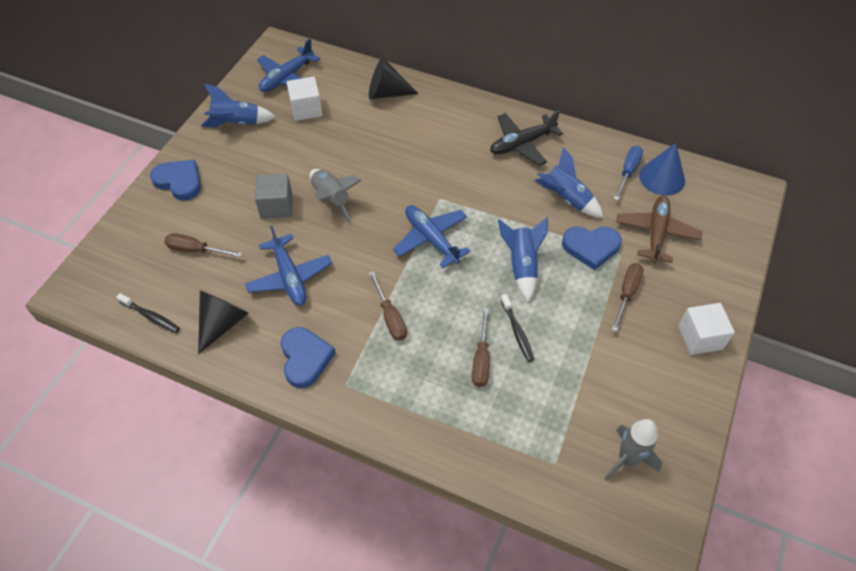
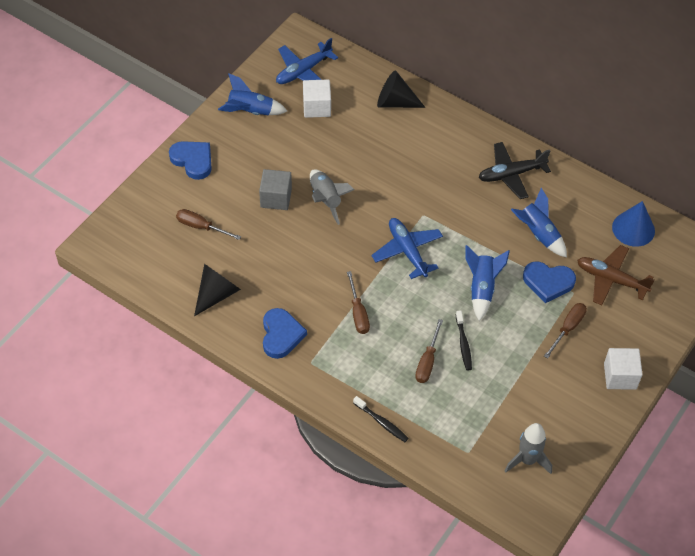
camera: 10 degrees right, 0 degrees up
black toothbrush [116,293,180,333] -> black toothbrush moved to [353,396,408,442]
blue plane [245,226,332,306] -> none
blue screwdriver [614,146,643,200] -> none
brown plane [616,195,702,263] -> brown plane turned 90 degrees counterclockwise [577,245,655,305]

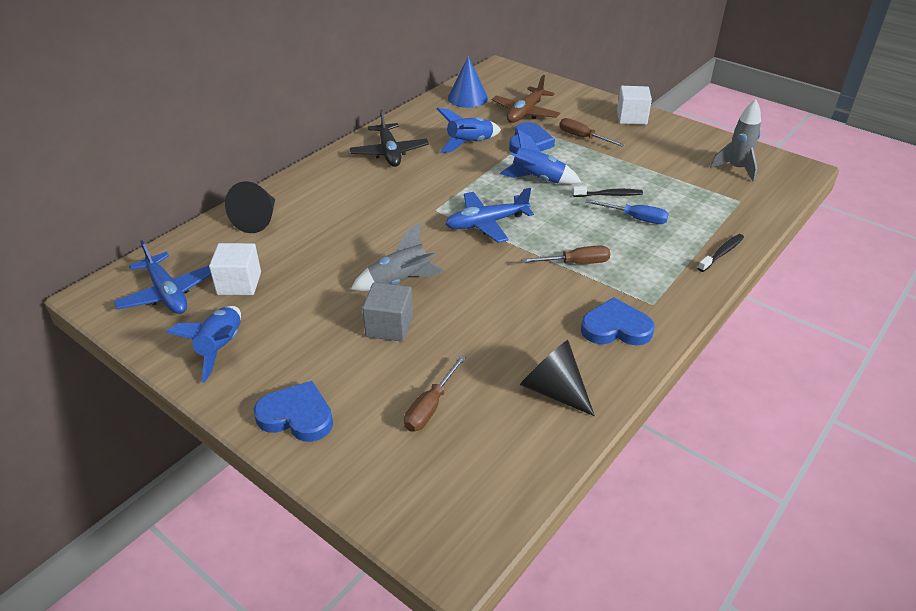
camera: 85 degrees left, 15 degrees down
blue heart [169,141,212,180] -> blue heart turned 60 degrees clockwise [254,381,333,442]
brown screwdriver [415,319,443,383] -> blue screwdriver [585,199,669,224]

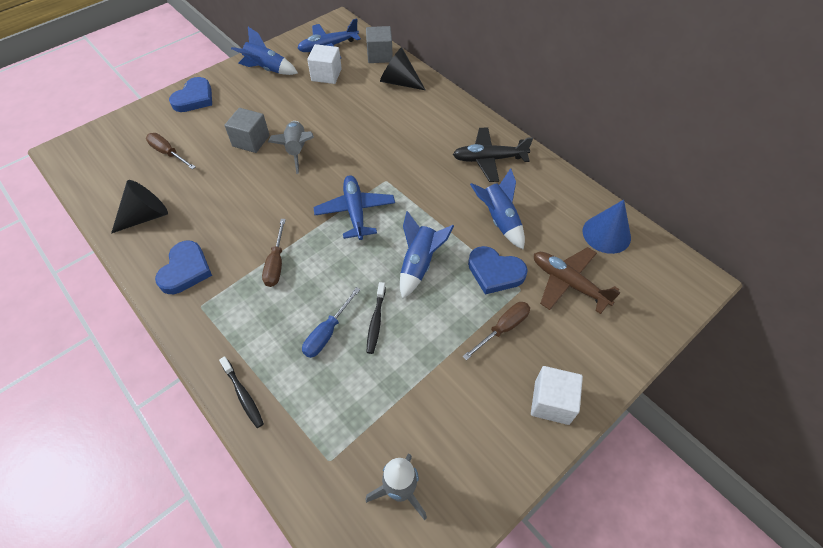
camera: 100 degrees right, 15 degrees up
none -> grey cube [366,26,393,63]

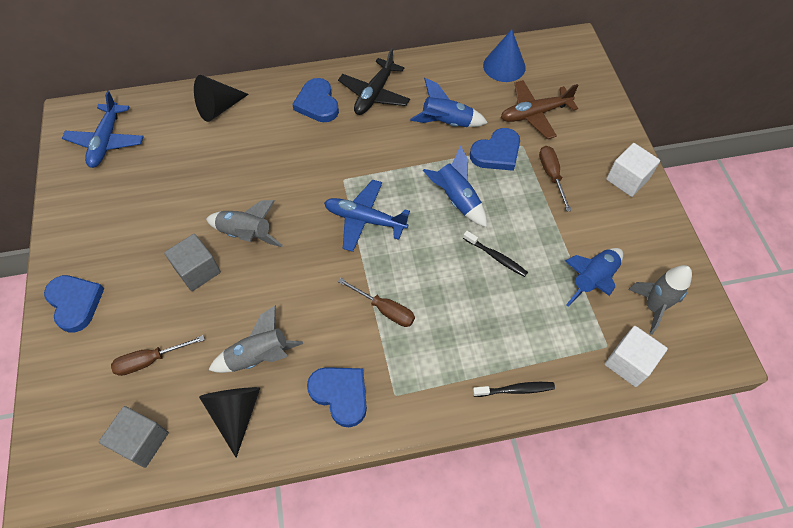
camera: 60 degrees left, 5 degrees up
blue rocket [231,27,298,75] -> blue rocket moved to [565,248,623,306]
blue screwdriver [302,287,361,358] -> none
white cube [307,44,342,84] -> white cube moved to [605,326,668,387]
grey cube [366,26,393,63] -> grey cube moved to [99,406,169,468]
none -> grey rocket [209,305,303,373]
none -> blue heart [292,78,339,122]

